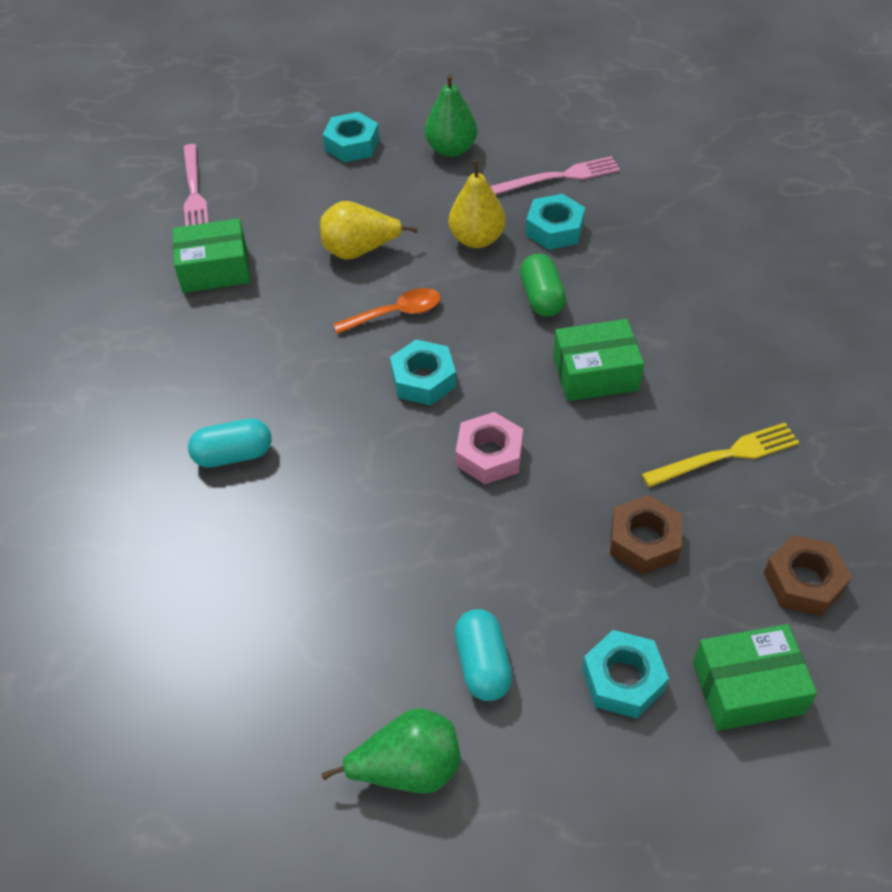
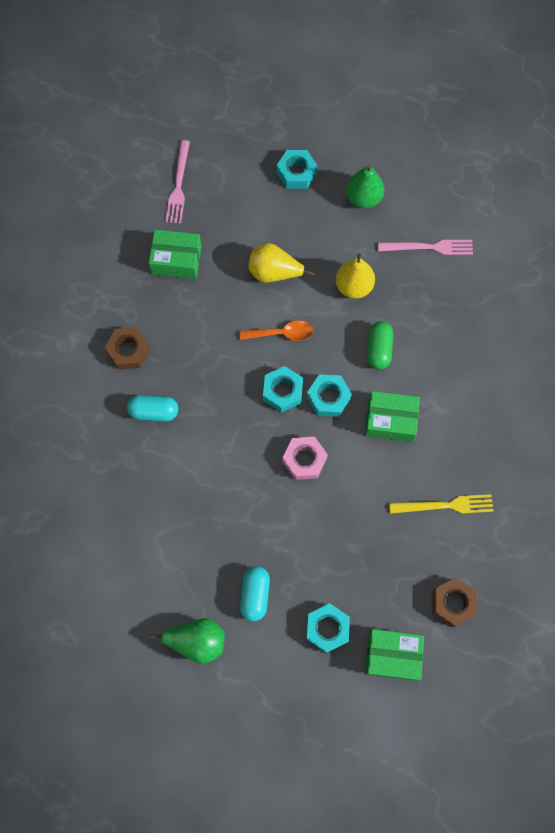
camera: 15 degrees right, 20 degrees up
turquoise nut [526,194,585,250] -> turquoise nut moved to [307,374,352,417]
brown nut [610,495,682,574] -> brown nut moved to [105,327,151,370]

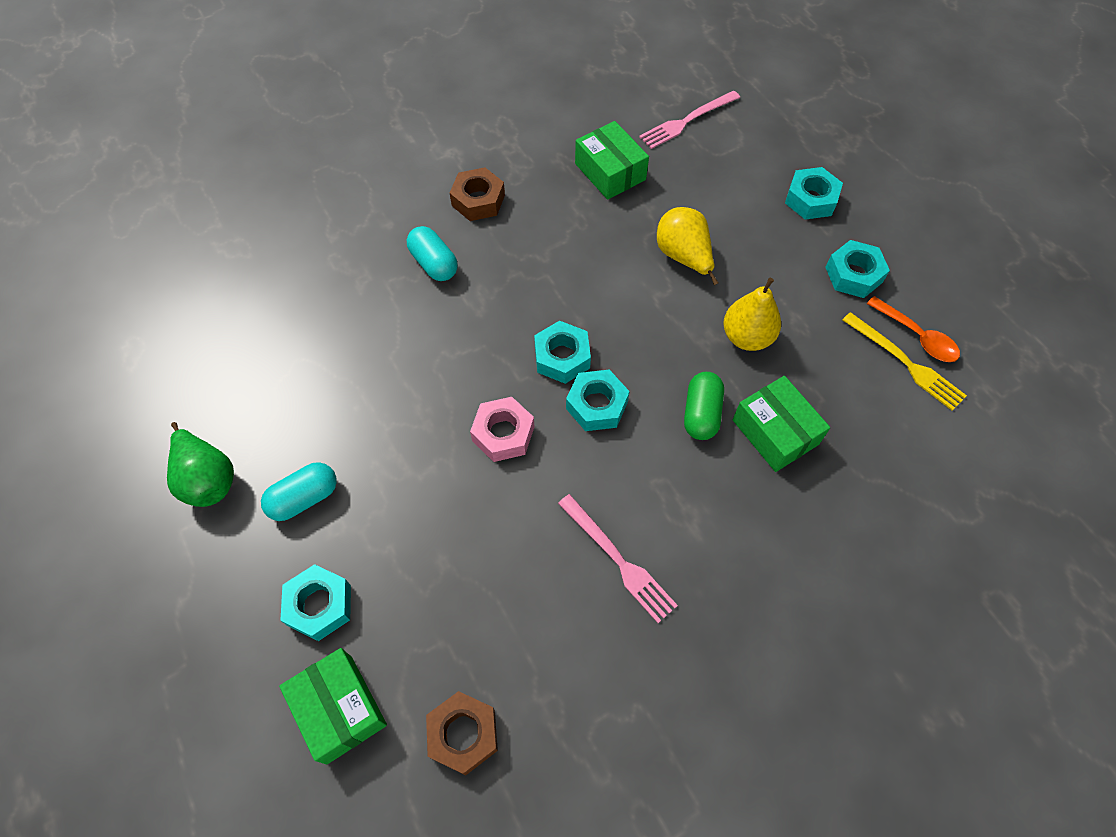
camera: 50 degrees right, 10 degrees down
orange spoon [239,320,313,341] -> orange spoon moved to [867,296,960,362]
green pear [346,165,384,209] -> turquoise nut [825,240,890,298]
green box [365,391,420,442] -> green box moved to [733,376,830,472]
green capsule [367,321,393,370] -> green capsule turned 45 degrees counterclockwise [684,372,724,440]
pink fork [378,240,473,255] -> pink fork moved to [558,494,678,623]
yellow fork [389,494,493,514] -> yellow fork moved to [843,312,967,411]

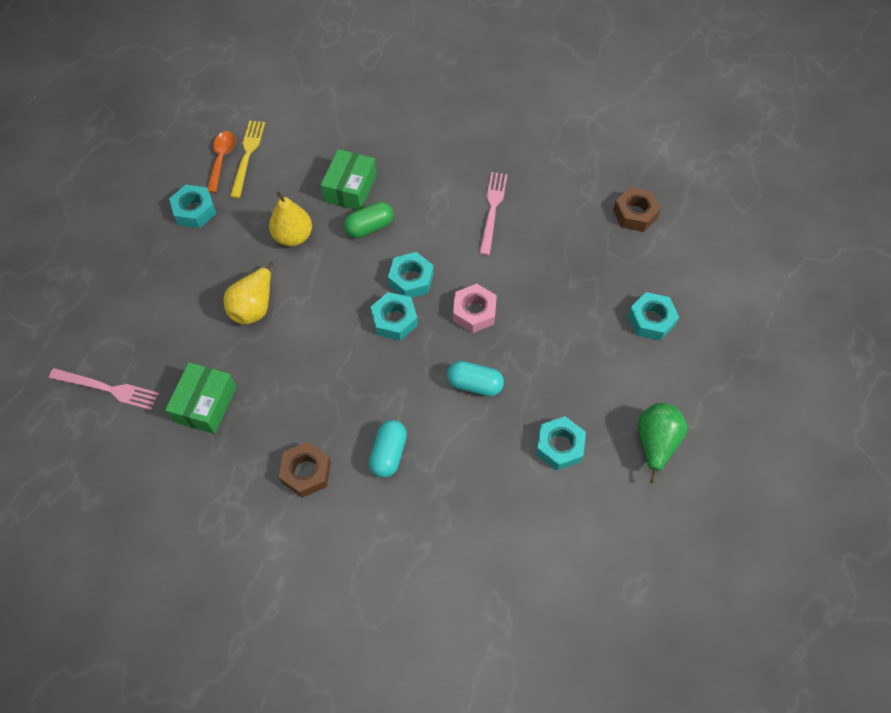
camera: 130 degrees left, 0 degrees up
turquoise capsule [261,462,337,521] -> turquoise capsule moved to [447,361,504,396]
green box [279,648,387,764] -> none
turquoise nut [785,167,843,220] -> turquoise nut moved to [536,416,586,471]

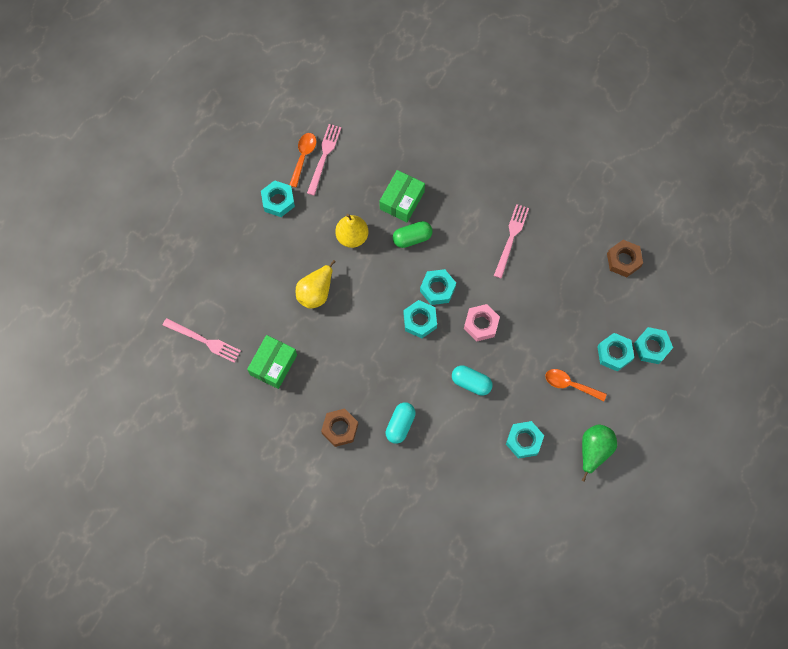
camera: 10 degrees right, 10 degrees up
yellow fork [230,121,265,198] -> pink fork [307,124,341,195]
none -> orange spoon [545,369,607,401]
none -> turquoise nut [634,327,673,364]

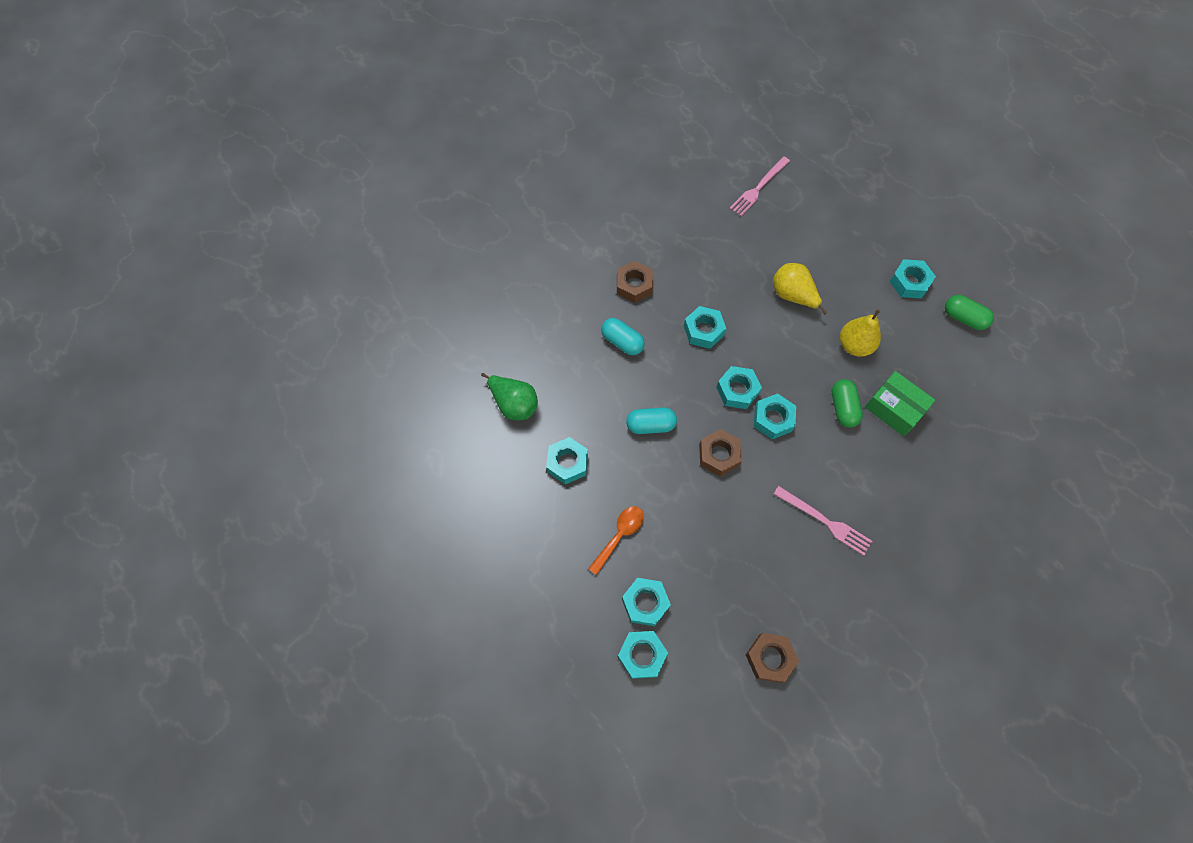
camera: 105 degrees right, 5 degrees down
green box [247,335,297,389] -> none
orange spoon [289,133,316,188] -> green capsule [945,295,994,330]
pink fork [307,124,341,195] -> none
turquoise capsule [452,365,493,396] -> turquoise capsule turned 45 degrees clockwise [626,407,677,434]
pink nut [464,304,500,341] -> brown nut [699,429,742,476]
green pear [582,424,617,482] -> green pear moved to [481,373,538,420]
none -> turquoise nut [684,306,726,349]

